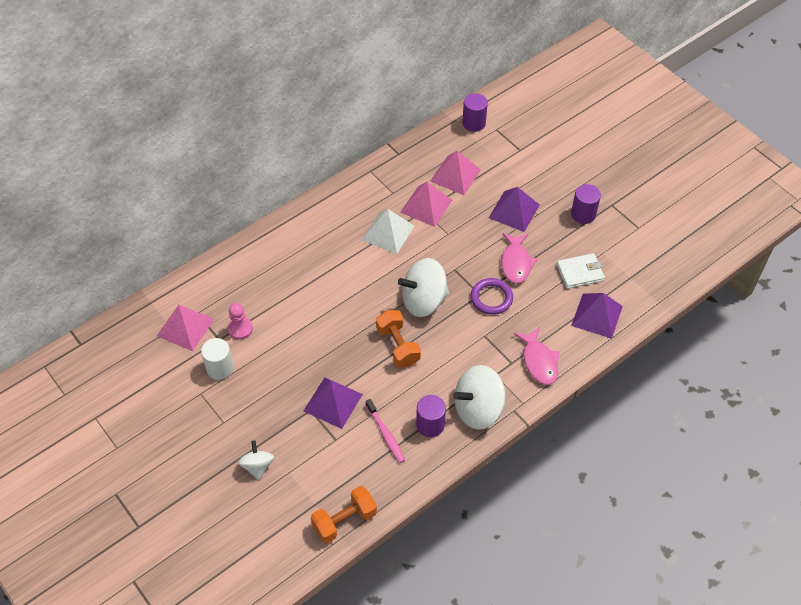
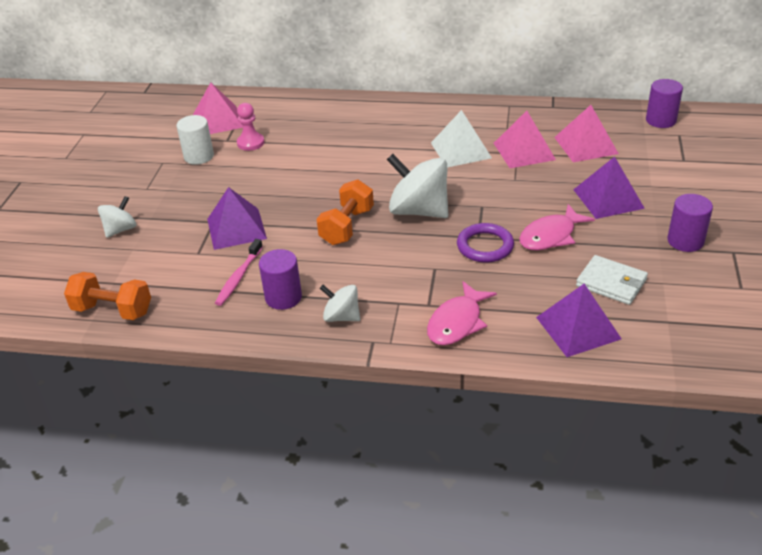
camera: 50 degrees right, 15 degrees down
white spinning top [453,365,505,430] -> white spinning top [320,285,360,322], size x0.55

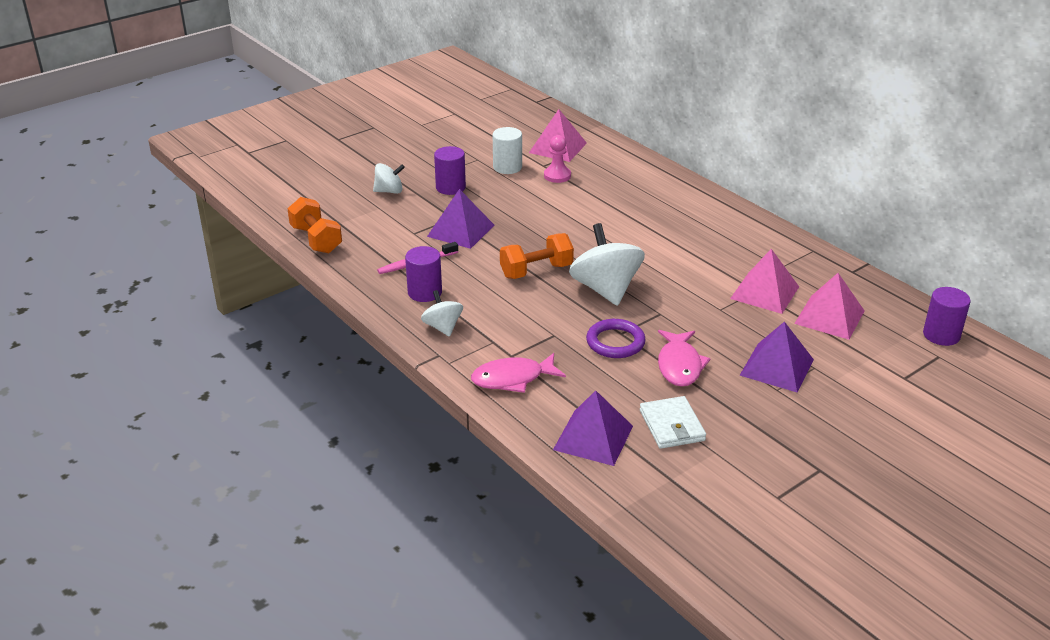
camera: 40 degrees right, 5 degrees down
white pyramid [431,110,492,168] -> none
pink fish [519,204,595,250] -> pink fish turned 90 degrees counterclockwise [658,330,711,387]
purple cylinder [667,194,713,252] -> purple cylinder moved to [434,146,466,195]

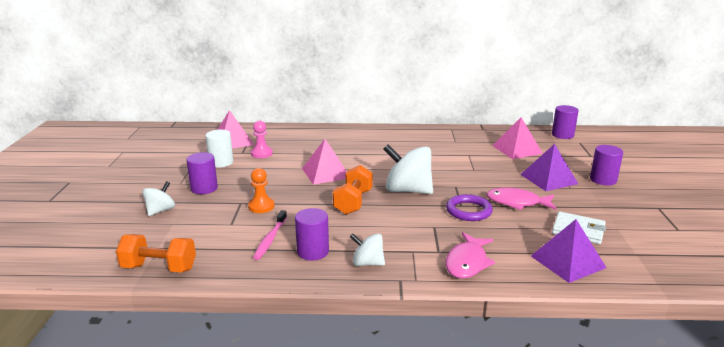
camera: 50 degrees left, 10 degrees down
purple pyramid [427,189,494,249] -> orange pawn [248,168,275,213]
pink fish [658,330,711,387] -> pink fish turned 150 degrees clockwise [486,187,556,210]
pink pyramid [730,249,799,314] -> pink pyramid moved to [302,139,347,185]
none -> purple cylinder [590,145,623,185]

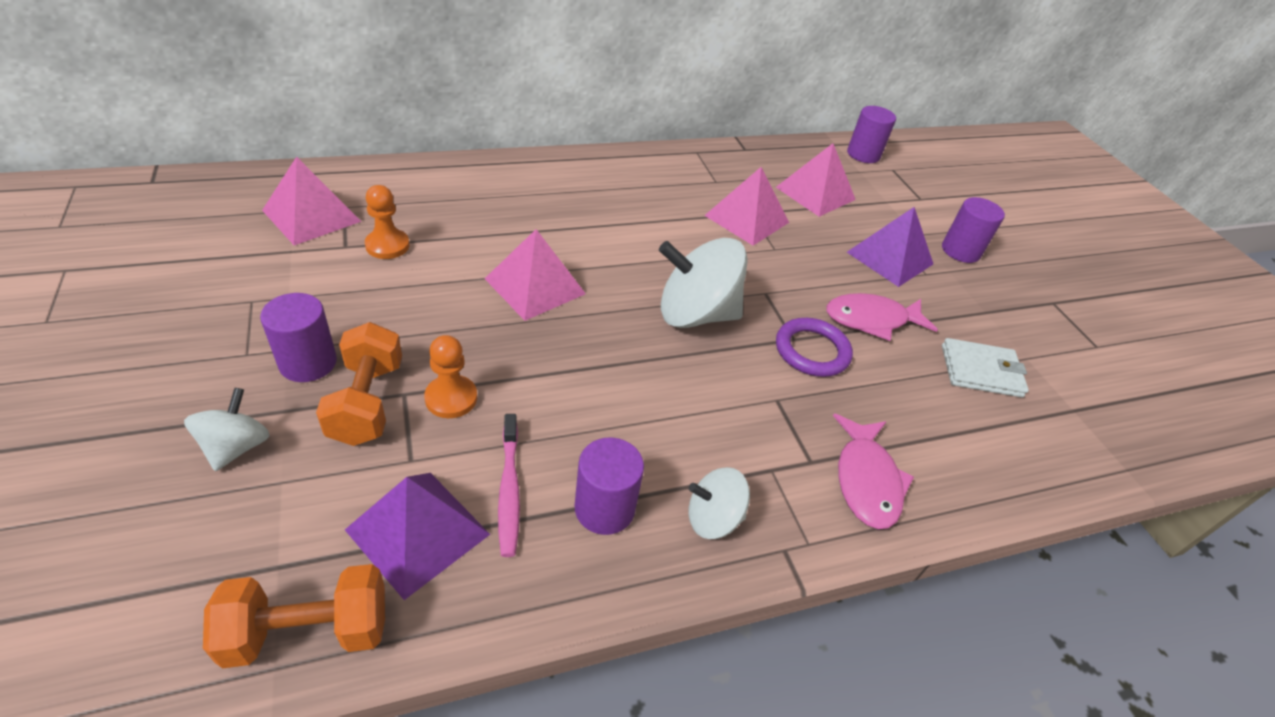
camera: 25 degrees left, 20 degrees up
white cylinder [205,130,233,168] -> none
pink pawn [251,121,273,158] -> orange pawn [365,185,410,259]
orange dumbbell [333,165,373,215] -> orange dumbbell moved to [316,322,402,446]
purple pyramid [531,219,607,283] -> purple pyramid moved to [345,473,490,600]
none -> pink pyramid [704,167,789,246]

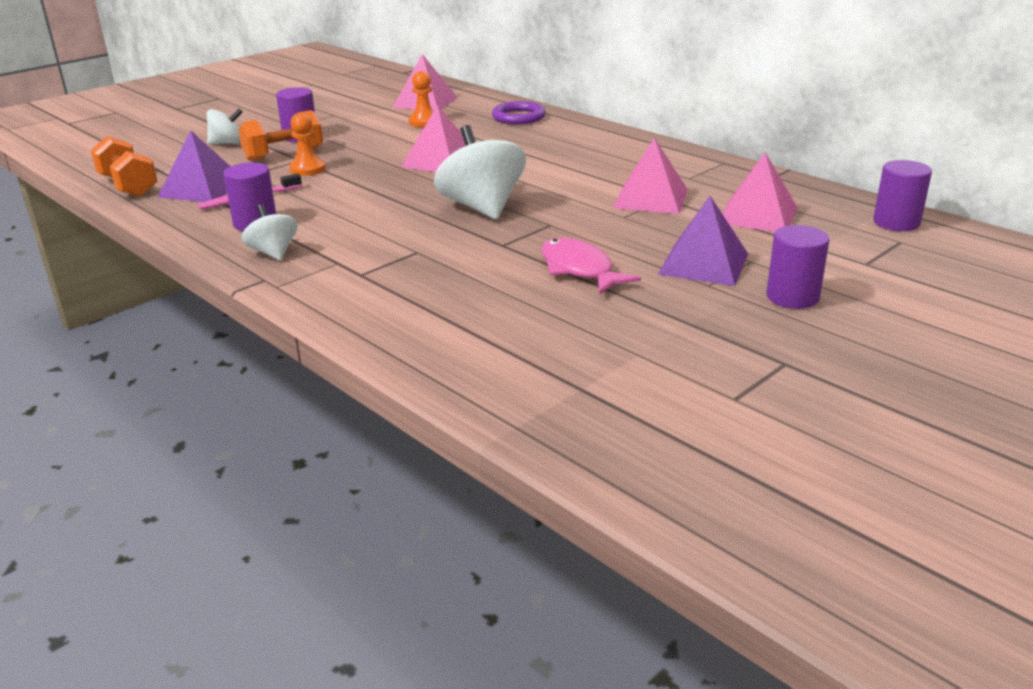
camera: 70 degrees right, 15 degrees down
purple ring [776,318,853,377] -> purple ring moved to [492,101,546,124]
pink fish [833,414,914,529] -> none
white wallet [942,338,1029,398] -> none

